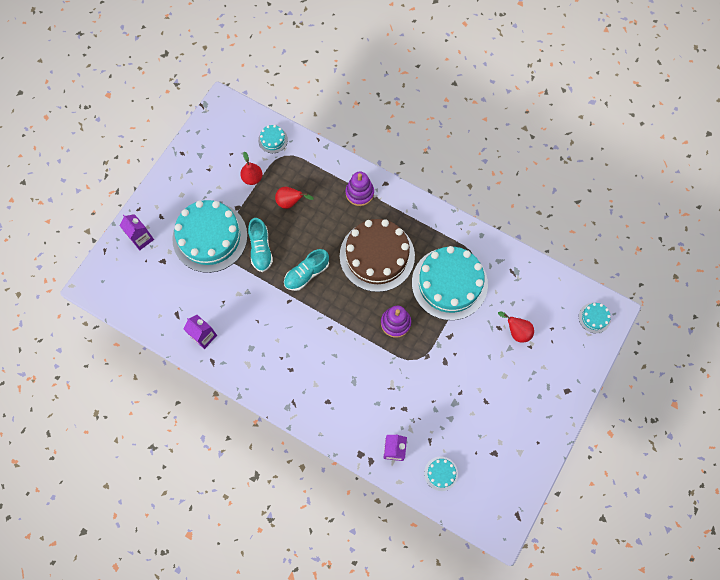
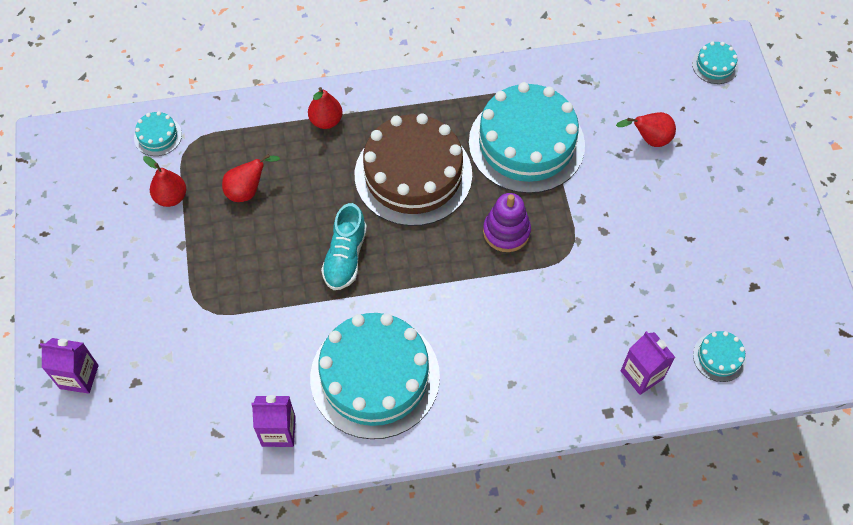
camera: 40 degrees left, 10 degrees down
turquoise cake [172,200,248,273] -> turquoise cake moved to [310,313,440,439]
turquoise shoe [248,218,273,272] -> none
purple stacking toy [346,172,374,206] -> red pear [308,87,343,129]

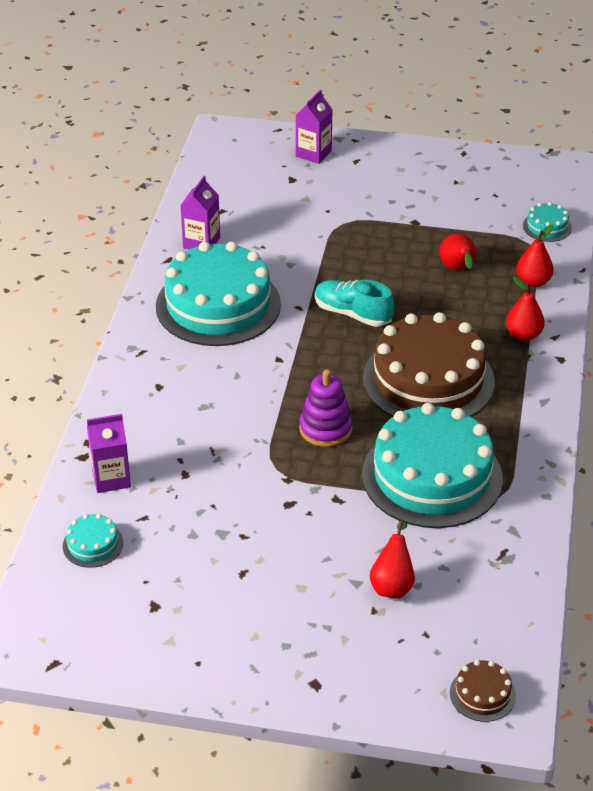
camera: 110 degrees right, 20 degrees down
red pear [143,156,186,207] -> red pear moved to [516,225,554,287]
turquoise cake [692,41,738,84] -> brown cake [450,660,516,722]

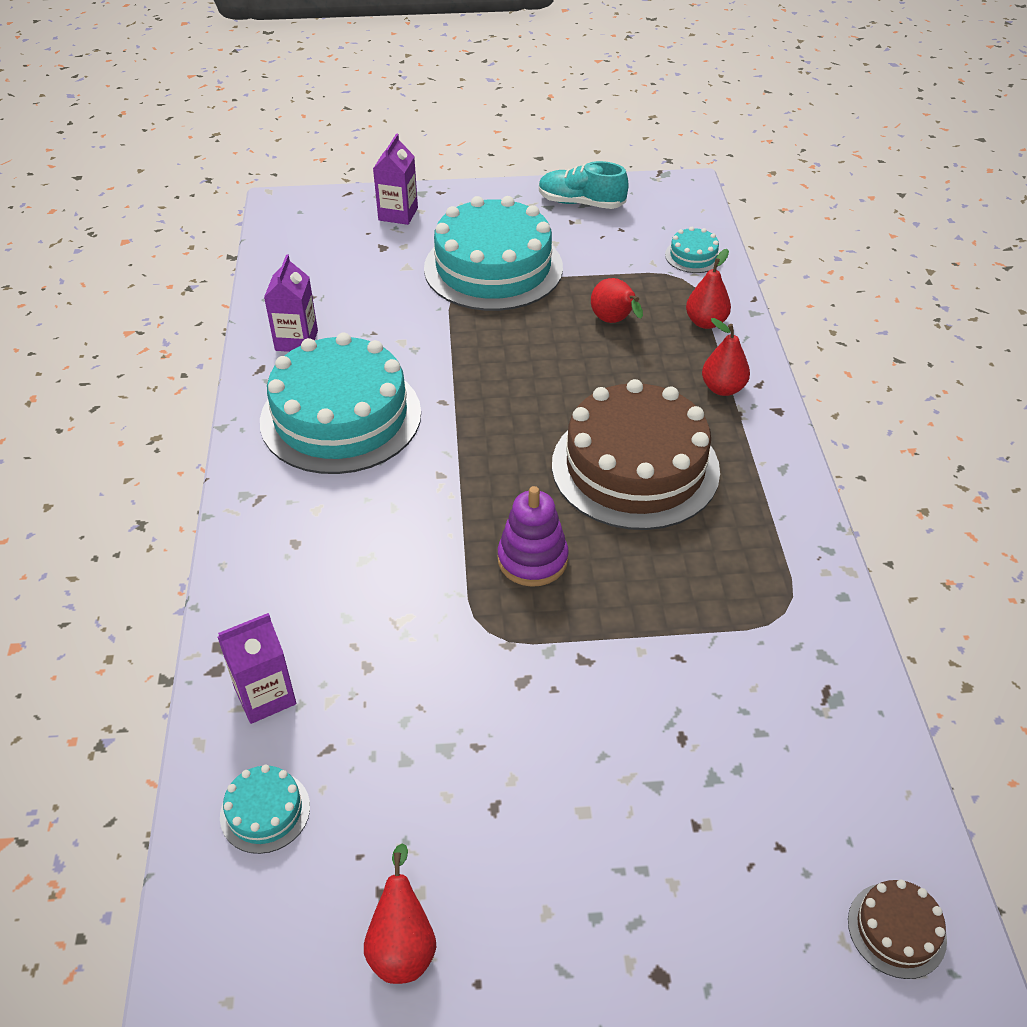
camera: 15 degrees left, 5 degrees up
turquoise shoe [315,280,394,327] -> turquoise shoe moved to [539,161,628,209]
turquoise cake [362,403,503,528] -> turquoise cake moved to [424,196,563,311]
red pear [370,521,415,599] -> red pear moved to [364,843,436,984]

